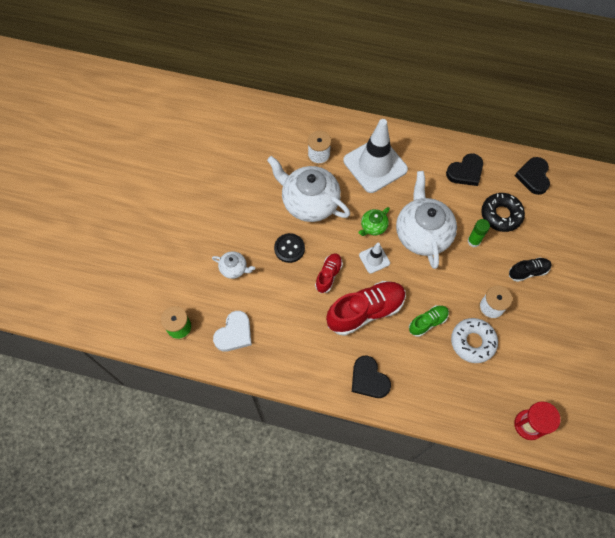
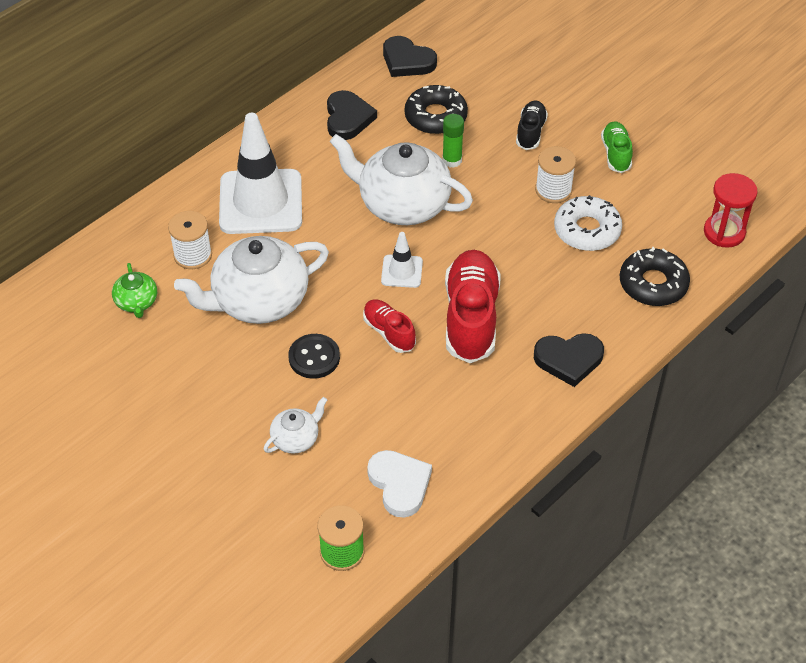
camera: 60 degrees left, 15 degrees down
green teapot [358,207,390,236] -> green teapot moved to [112,263,157,318]
green shoe [409,305,449,337] -> green shoe moved to [601,121,633,173]
none -> black donut [620,247,690,306]

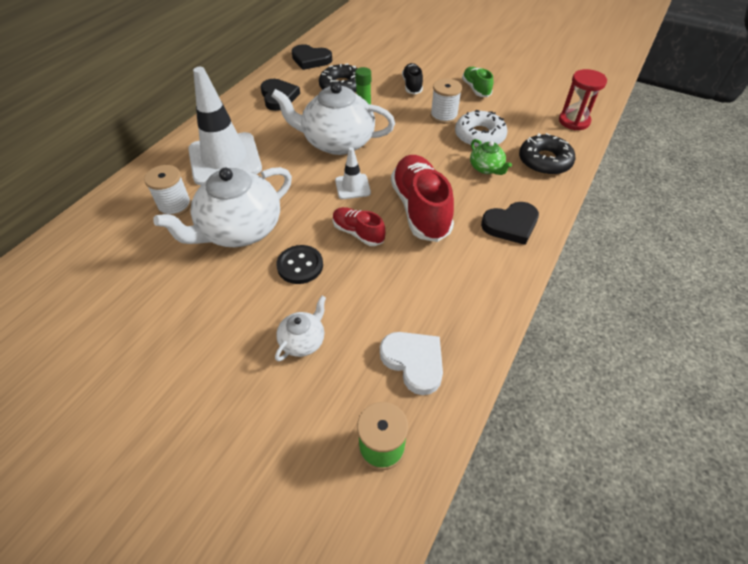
camera: 15 degrees left, 0 degrees up
green teapot [112,263,157,318] -> green teapot moved to [470,139,512,175]

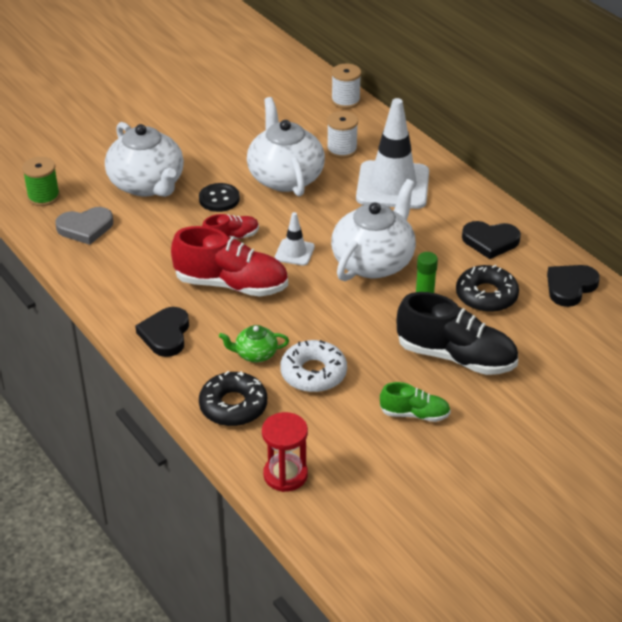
camera: 115 degrees right, 10 degrees down
white teapot [275,296,326,361] -> white teapot [105,122,184,197], size x2.15
white heart [380,332,443,395] -> grey heart [55,207,113,245]
black shoe [402,63,423,94] -> black shoe [397,292,518,375], size x1.87
white spool [430,79,462,124] -> white spool moved to [331,64,361,109]

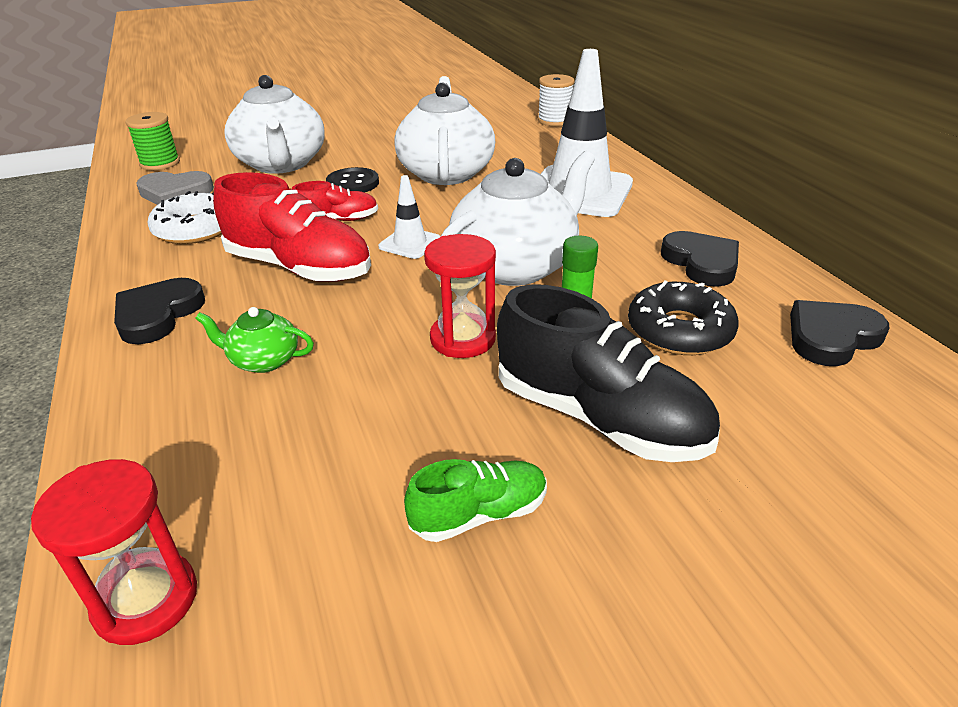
camera: 15 degrees right, 5 degrees down
black donut [199,371,267,426] -> none
white donut [280,340,347,392] -> white donut moved to [148,191,222,244]
white spool [327,111,358,158] -> none
green shoe [380,382,451,422] -> green shoe turned 45 degrees counterclockwise [404,459,547,542]
black heart [462,221,521,259] -> black heart turned 135 degrees counterclockwise [661,231,739,287]
none -> red hourglass [424,234,496,358]

